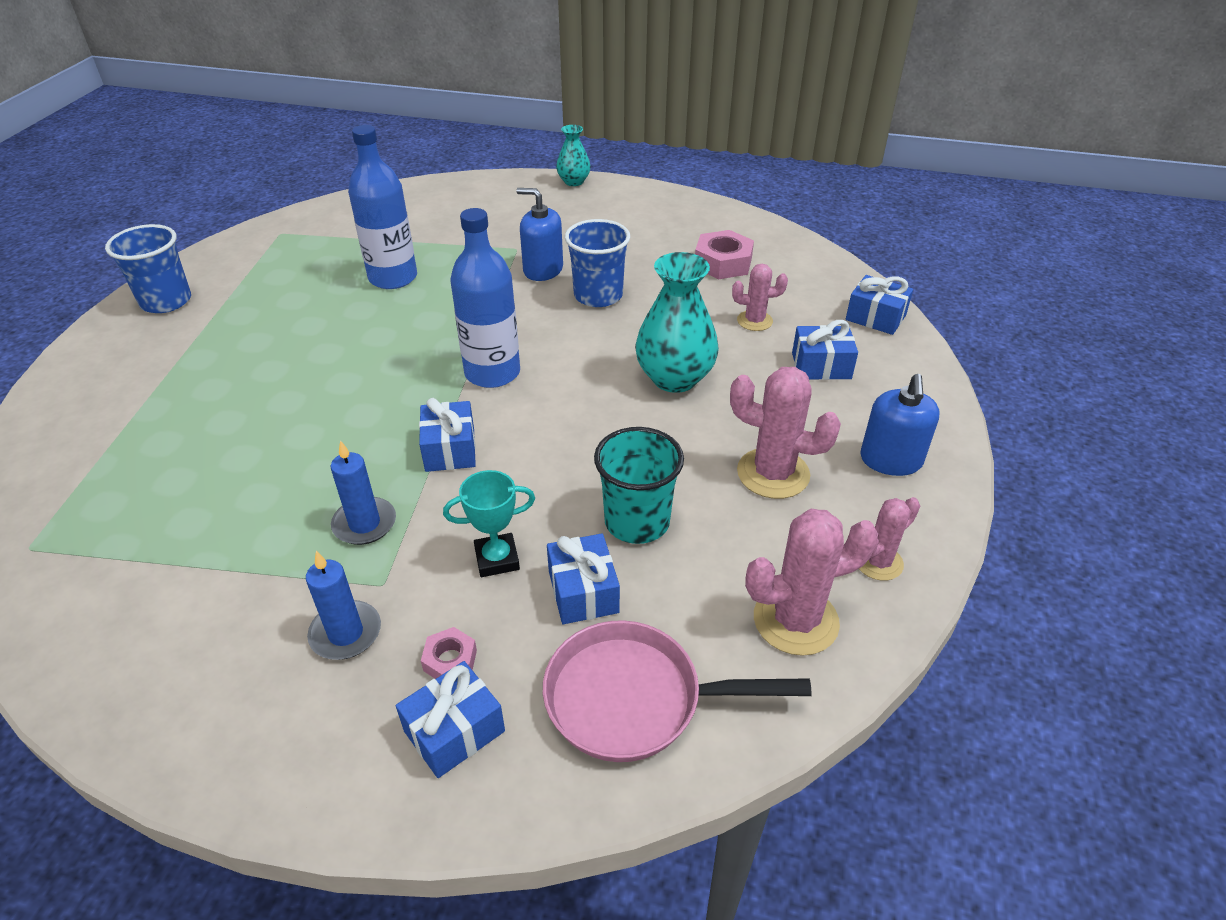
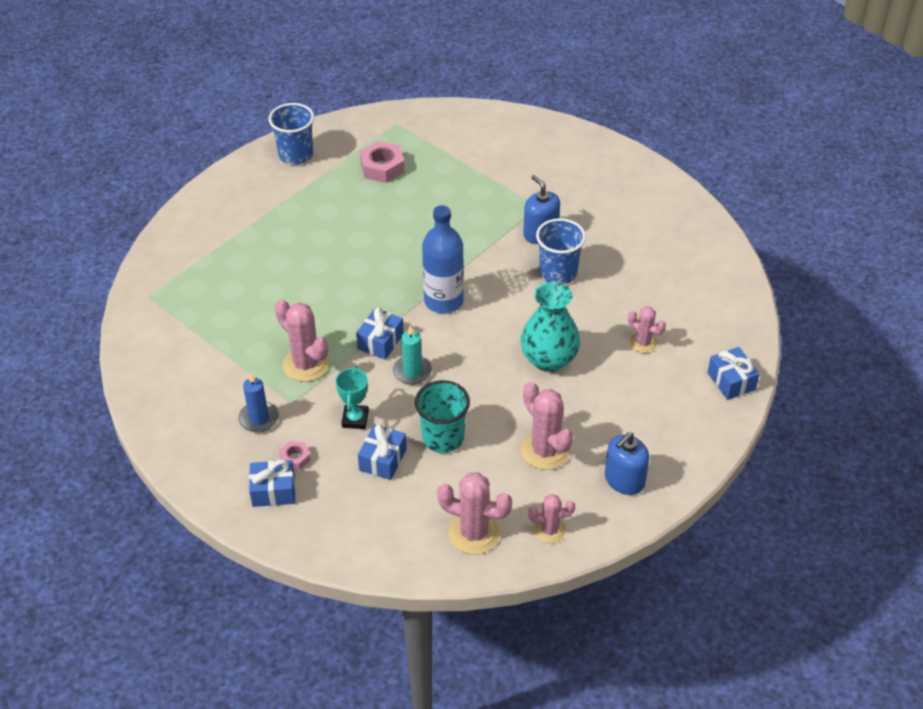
camera: 35 degrees right, 5 degrees up
blue candle [331,440,396,545] -> pink cactus [275,300,330,382]
blue bottle [348,125,417,289] -> none
turquoise trophy [443,470,535,577] -> turquoise trophy turned 75 degrees clockwise [335,366,369,429]
pink pan [543,620,812,762] -> none
turquoise vase [556,125,591,186] -> none
pink nut [695,230,754,279] -> pink nut moved to [360,141,405,183]
blue gift [792,320,858,380] -> none
none -> turquoise candle [393,325,432,385]

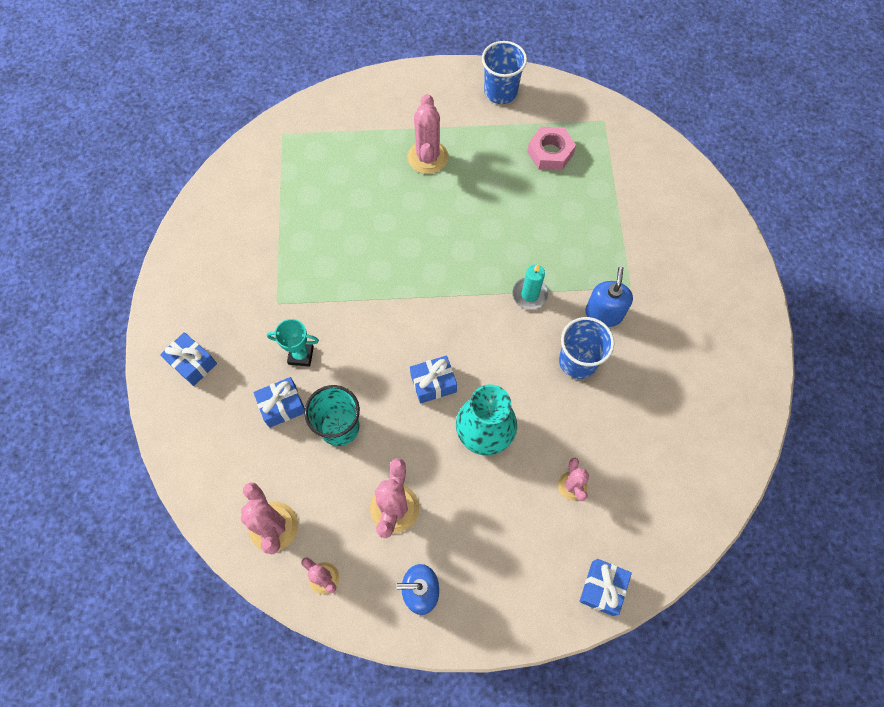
camera: 45 degrees right, 20 degrees up
blue candle [239,373,279,433] -> none
pink cactus [275,300,330,382] -> pink cactus moved to [408,94,448,174]
pink nut [279,441,311,470] -> none
turquoise trophy [335,366,369,429] -> turquoise trophy turned 45 degrees clockwise [267,319,319,367]
blue gift [356,307,404,360] -> blue gift moved to [410,355,457,403]
turquoise candle [393,325,432,385] -> turquoise candle moved to [512,264,549,310]
blue bottle [422,205,464,313] -> none

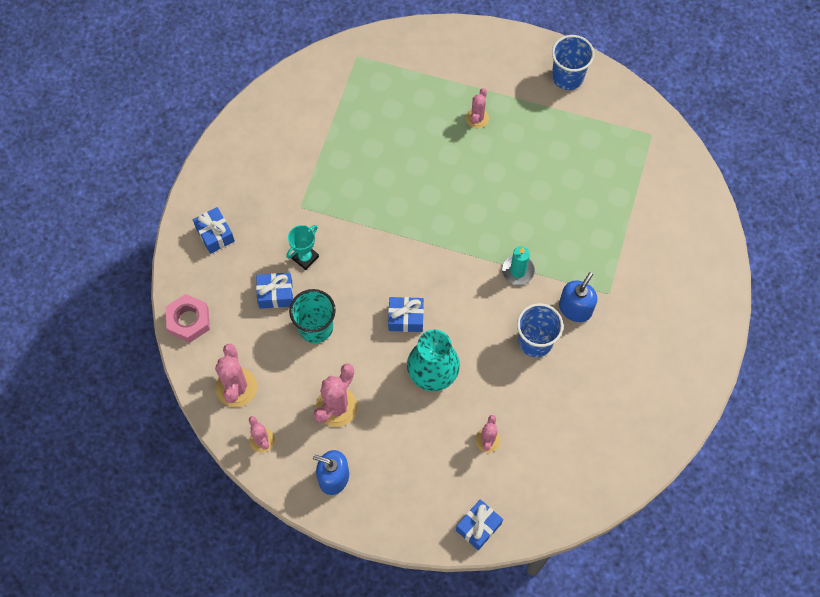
camera: 20 degrees right, 0 degrees up
turquoise trophy [267,319,319,367] -> turquoise trophy turned 75 degrees counterclockwise [286,225,319,270]
pink cactus [408,94,448,174] -> pink cactus [466,88,489,128], size x0.60
pink nut [527,126,576,171] -> pink nut moved to [166,294,210,343]

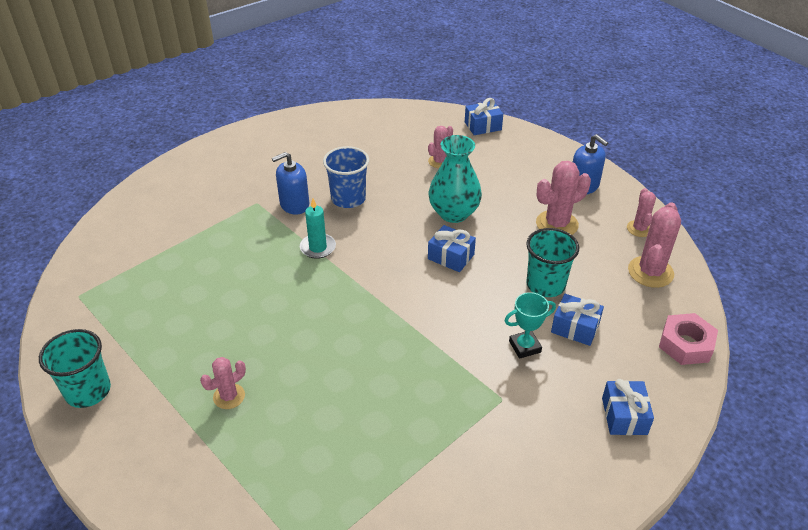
camera: 150 degrees left, 25 degrees down
blue cup [552,35,594,90] -> turquoise cup [39,329,111,408]

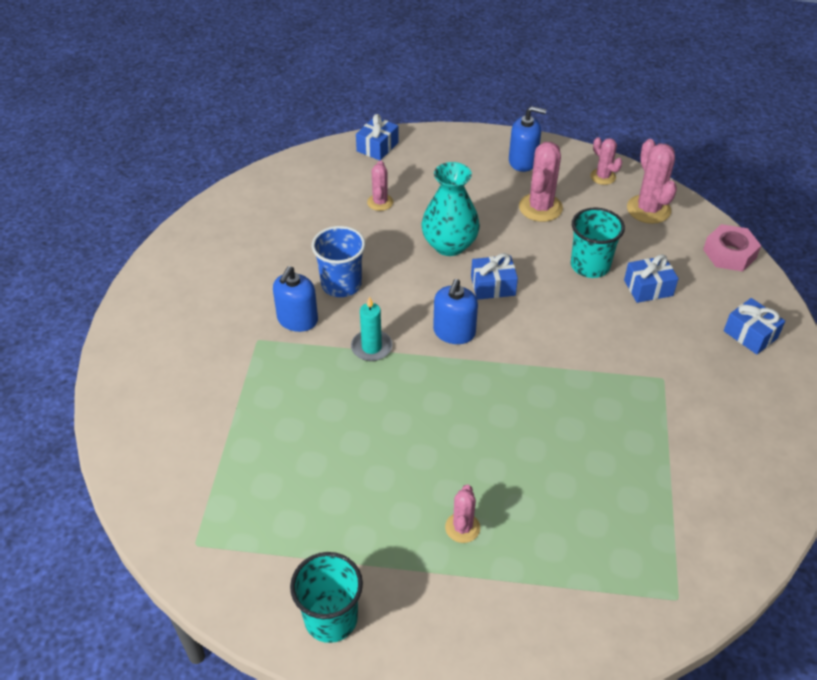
camera: 40 degrees left, 5 degrees up
turquoise trophy [505,292,556,359] -> none
none -> blue soap dispenser [433,279,478,344]

